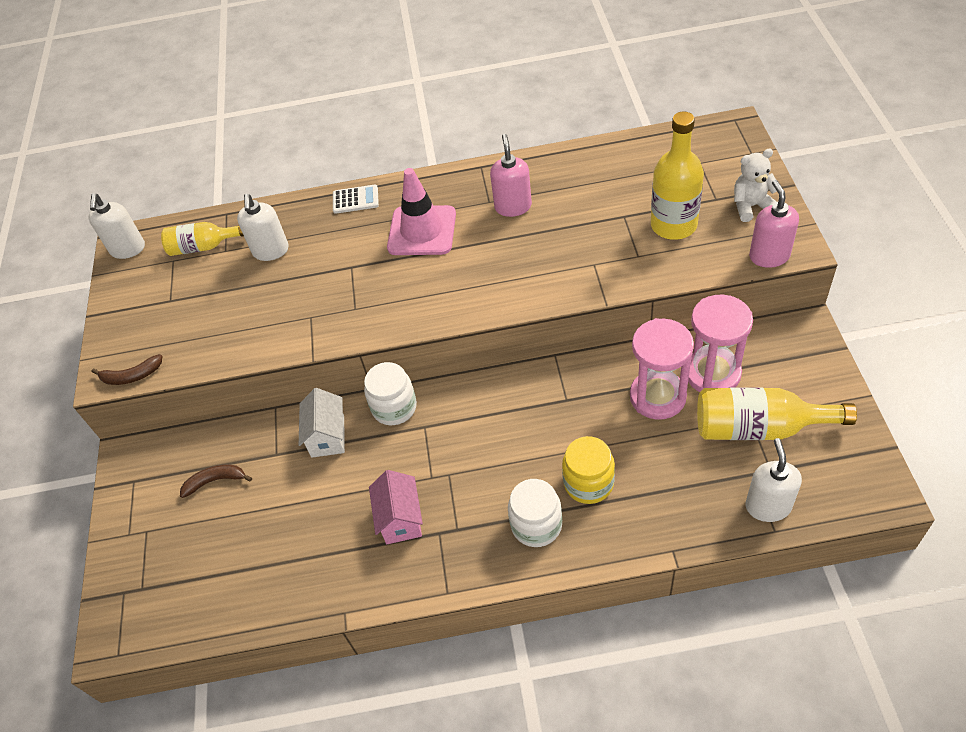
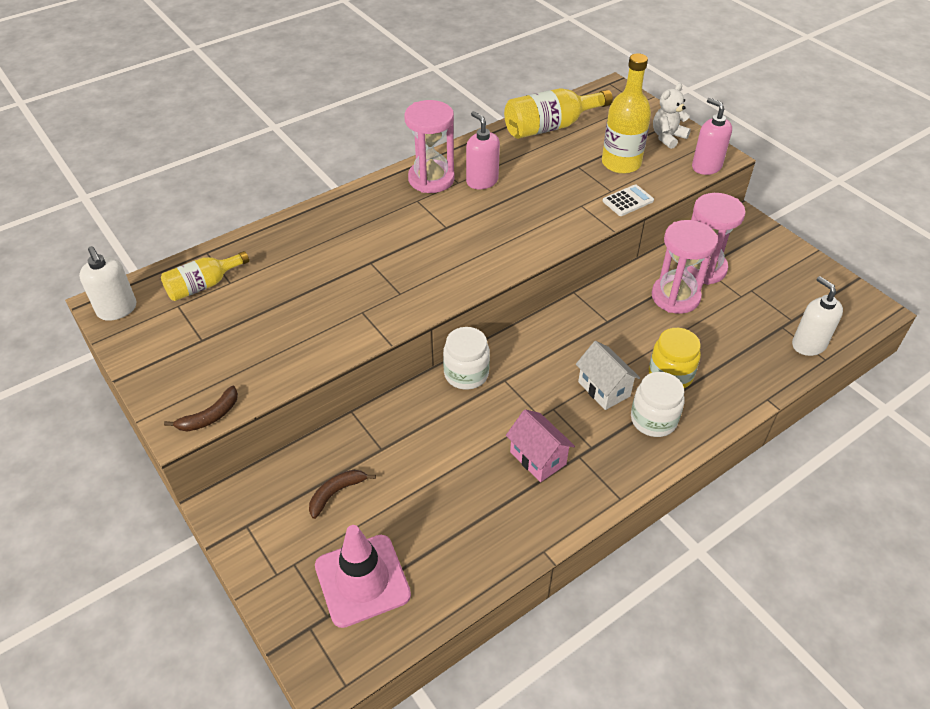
camera: 35 degrees left, 5 degrees down
white soap dispenser [237,194,289,261] -> none
white house [299,388,345,458] -> white house moved to [576,341,640,410]
white calculator [333,185,379,214] -> white calculator moved to [603,184,654,216]
pink traffic cone [387,168,456,255] -> pink traffic cone moved to [315,525,411,628]
yellow bottle [697,388,857,440] -> yellow bottle moved to [504,88,613,139]
none -> pink hourglass [404,100,455,193]

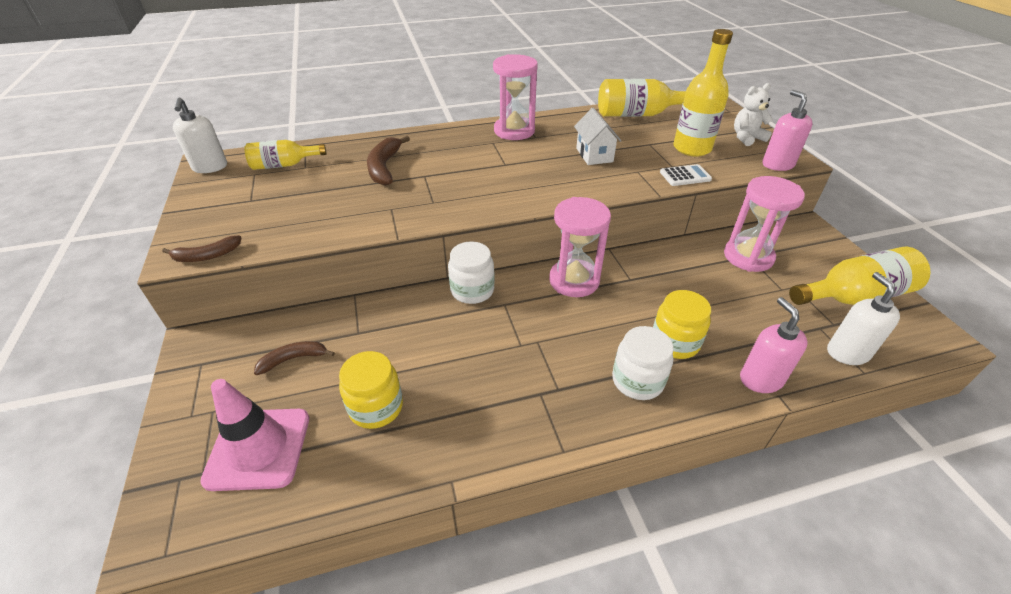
camera: 20 degrees right, 5 degrees down
pink soap dispenser [466,111,500,189] -> pink soap dispenser moved to [740,297,808,393]
pink house [506,409,575,482] -> none
white house [576,341,640,410] -> white house moved to [574,108,622,165]
pink hourglass [651,220,718,314] -> pink hourglass moved to [549,197,611,297]
none -> yellow jar [339,351,403,429]
none -> brown banana [367,136,410,186]
none -> yellow bottle [789,247,930,305]

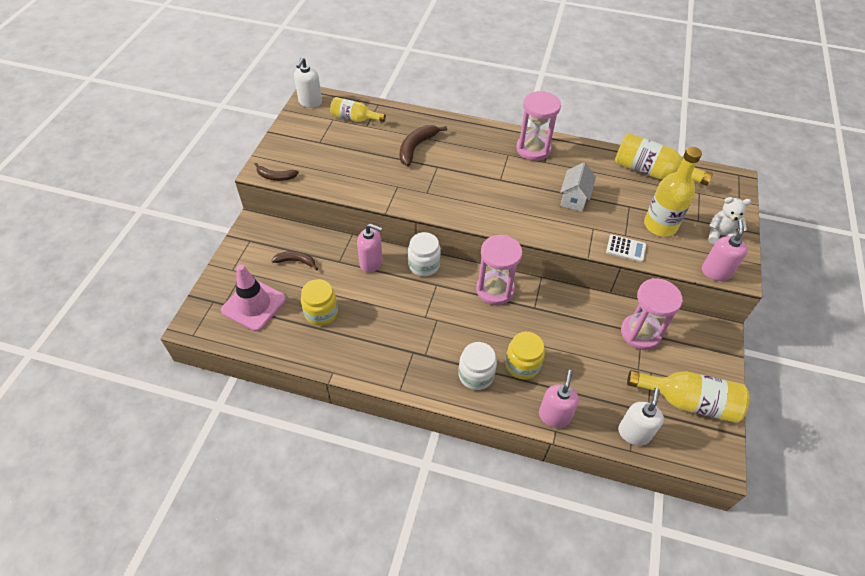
camera: 30 degrees right, 10 degrees up
none -> pink soap dispenser [357,223,382,273]

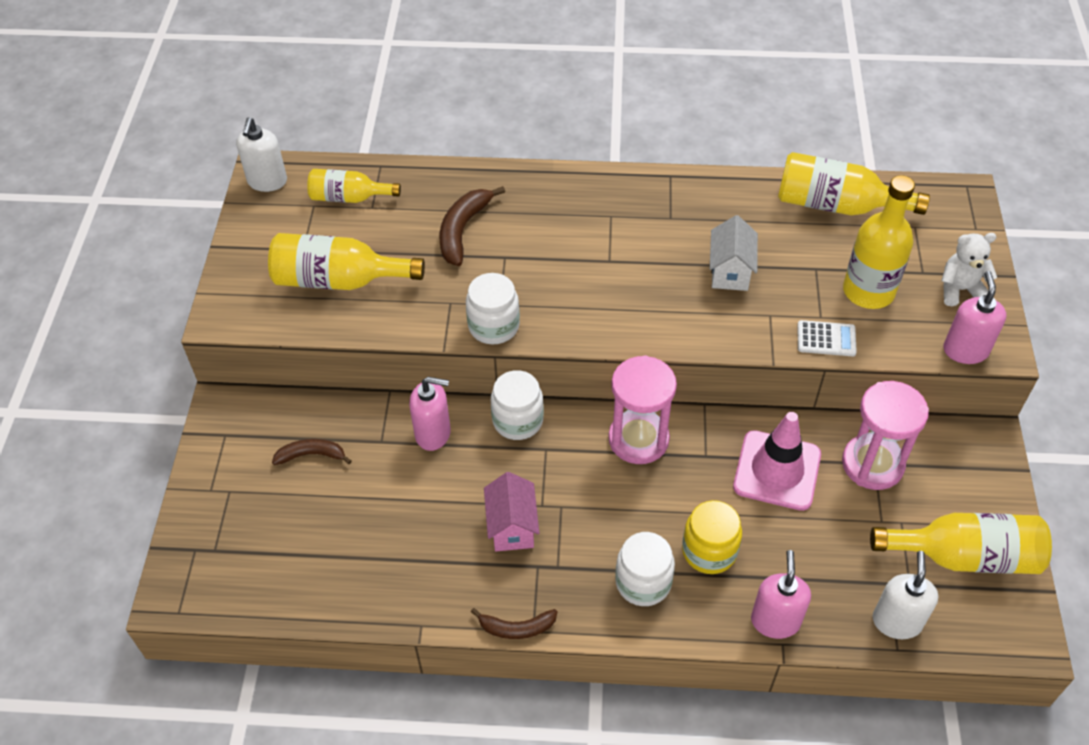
camera: 10 degrees left, 0 degrees up
pink traffic cone [221,264,286,331] -> pink traffic cone moved to [733,412,821,511]
brown banana [254,163,299,181] -> brown banana moved to [471,608,558,639]
yellow jar [301,279,338,326] -> none
pink hourglass [516,91,561,161] -> none
none -> yellow bottle [268,233,425,290]
none -> white jar [466,273,520,344]
none -> pink house [484,472,539,551]

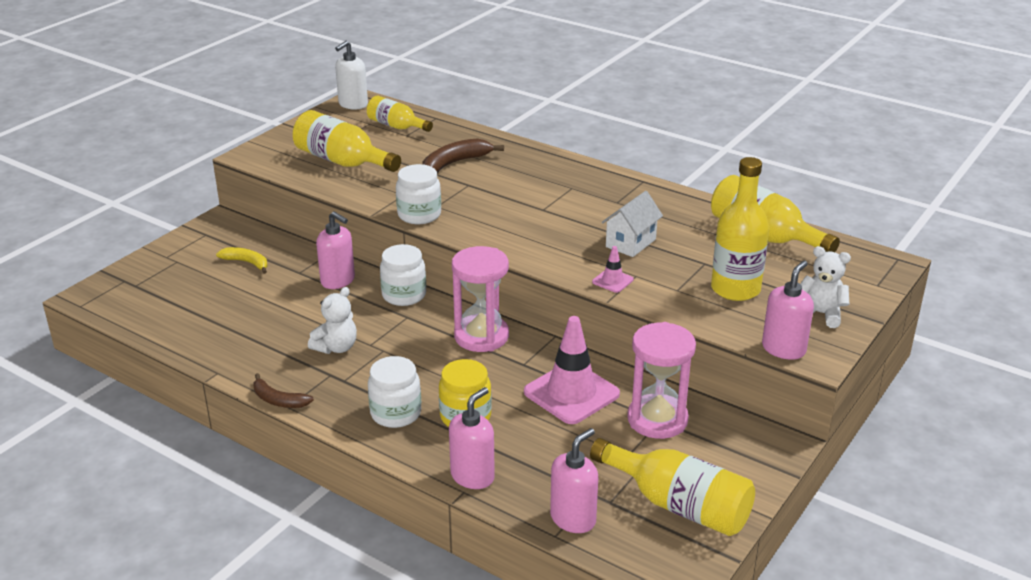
camera: 30 degrees right, 20 degrees down
brown banana [272,439,352,465] -> yellow banana [216,247,268,274]
pink house [484,472,539,551] -> white teddy bear [308,287,357,354]
white calculator [797,320,857,356] -> none
white soap dispenser [873,551,938,639] -> pink soap dispenser [550,428,598,533]
none -> pink traffic cone [592,246,634,293]

